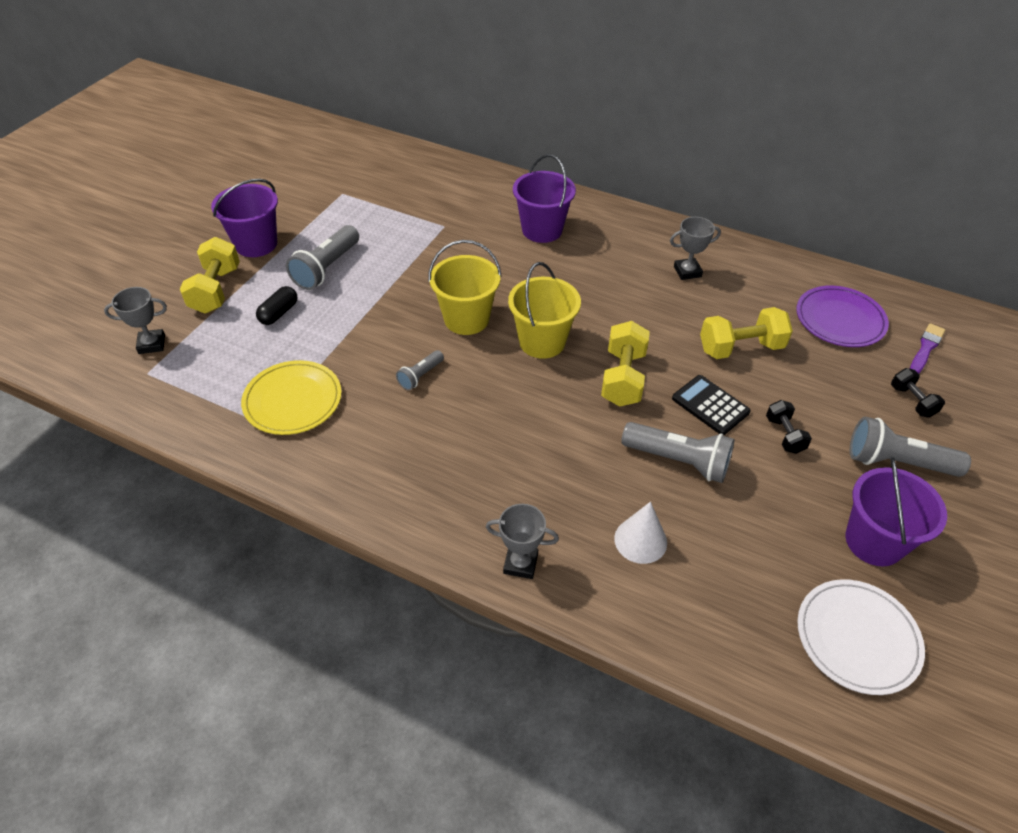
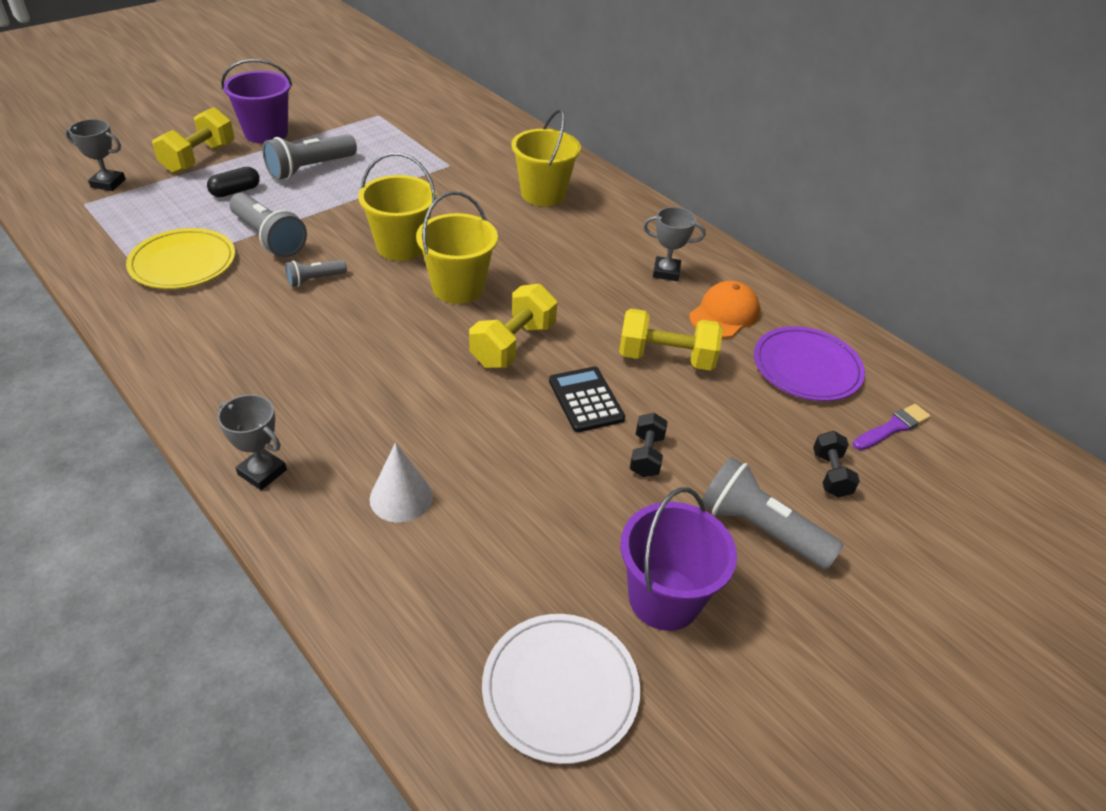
camera: 20 degrees right, 5 degrees down
purple bucket [513,154,576,243] -> yellow bucket [511,110,581,206]
grey flashlight [621,422,734,483] -> grey flashlight moved to [229,193,307,257]
none -> orange cap [689,281,760,338]

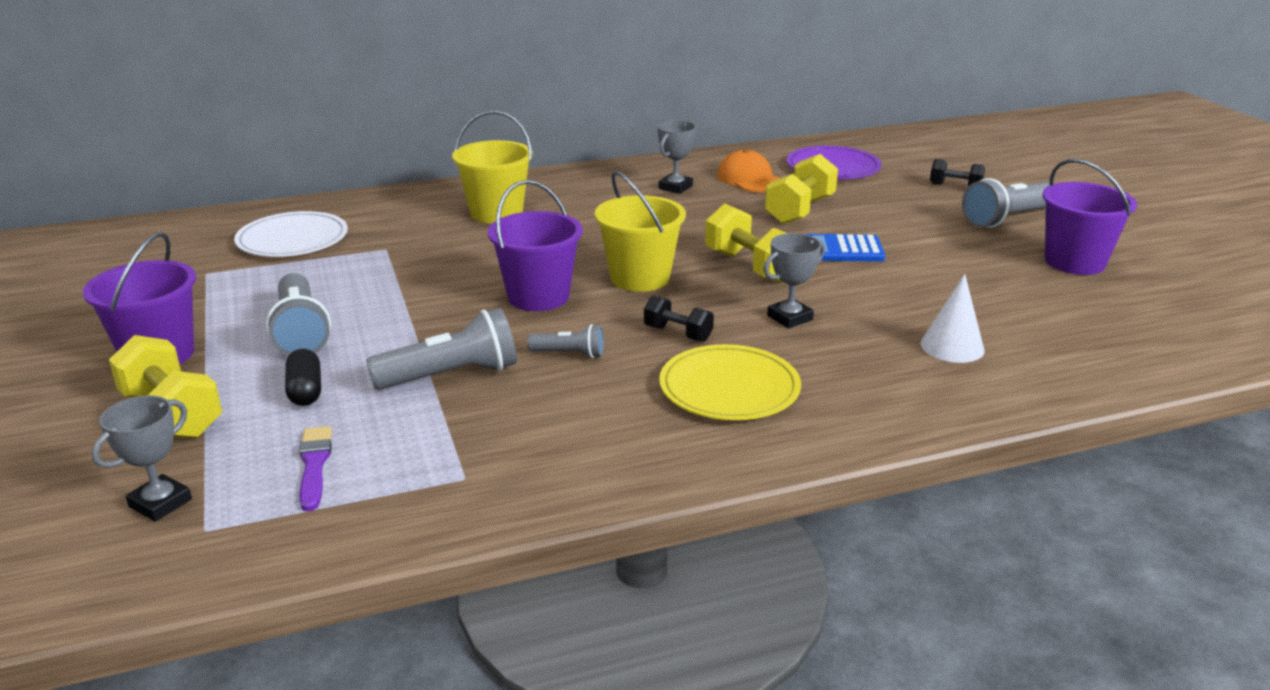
camera: 65 degrees left, 15 degrees down
yellow plate [126,228,235,289] -> yellow plate moved to [659,344,801,420]
grey trophy [217,394,287,490] -> grey trophy moved to [763,233,825,328]
grey flashlight [285,260,347,287] -> grey flashlight turned 75 degrees counterclockwise [527,324,604,358]
yellow bucket [358,152,436,261] -> purple bucket [488,180,583,311]
white plate [482,614,640,764] -> white plate moved to [234,211,348,257]
black calculator [549,367,625,432] -> blue calculator [806,234,885,262]
black dumbbell [630,413,668,477] -> black dumbbell moved to [644,295,714,342]
purple brush [853,404,931,450] -> purple brush moved to [299,426,332,512]

